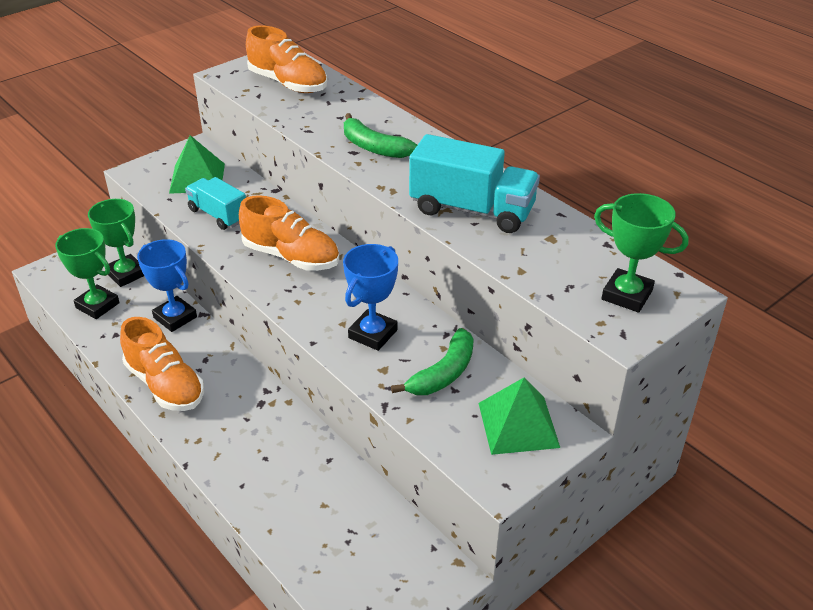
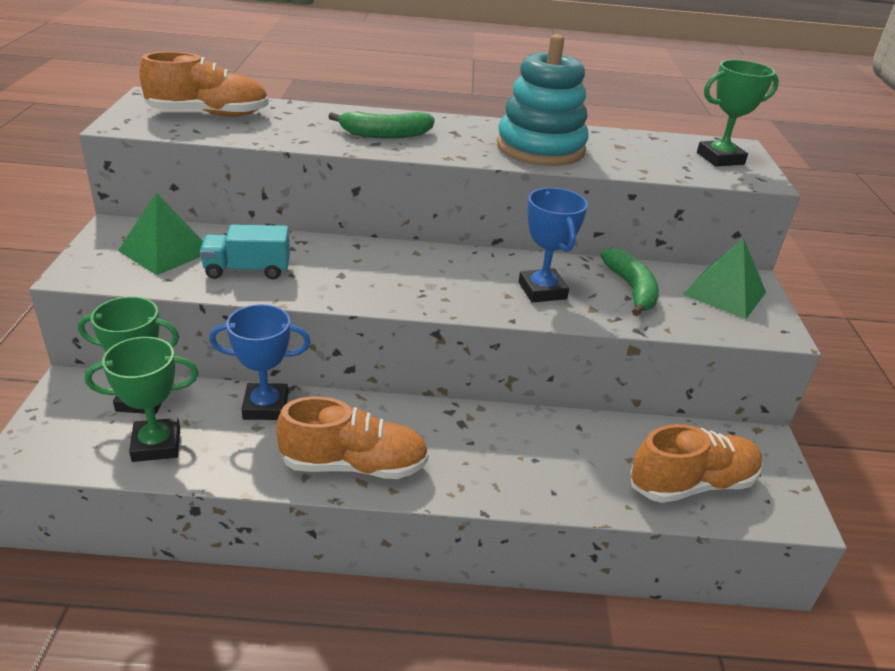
camera: 50 degrees left, 5 degrees down
orange shoe [239,195,339,271] -> orange shoe moved to [630,424,763,503]
turquoise truck [409,134,540,233] -> turquoise stacking toy [497,34,589,166]

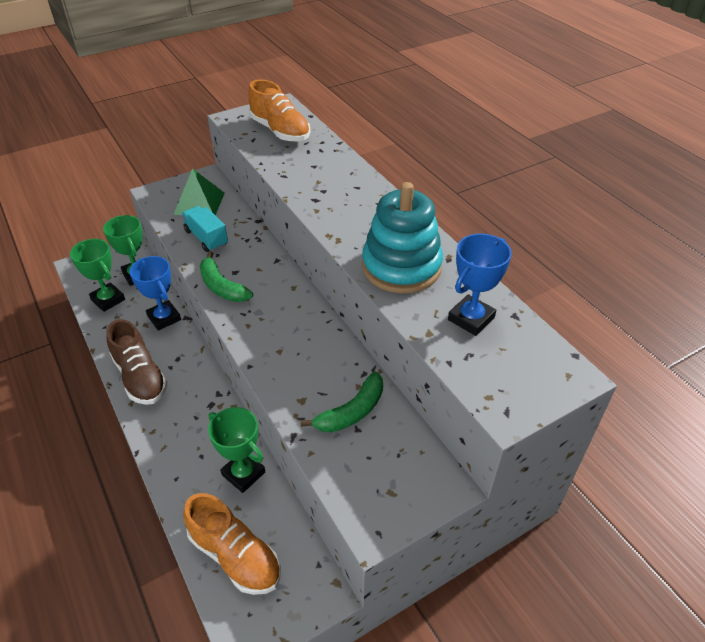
camera: 60 degrees right, 10 degrees up
orange shoe [276,396,429,479] -> brown shoe [106,319,168,405]
green banana [328,111,435,139] -> green banana moved to [200,251,253,302]
blue trophy [519,188,588,303] -> blue trophy moved to [448,233,512,336]
green pyramid [683,238,766,319] -> none
green trophy [697,60,779,166] -> green trophy moved to [208,407,265,493]

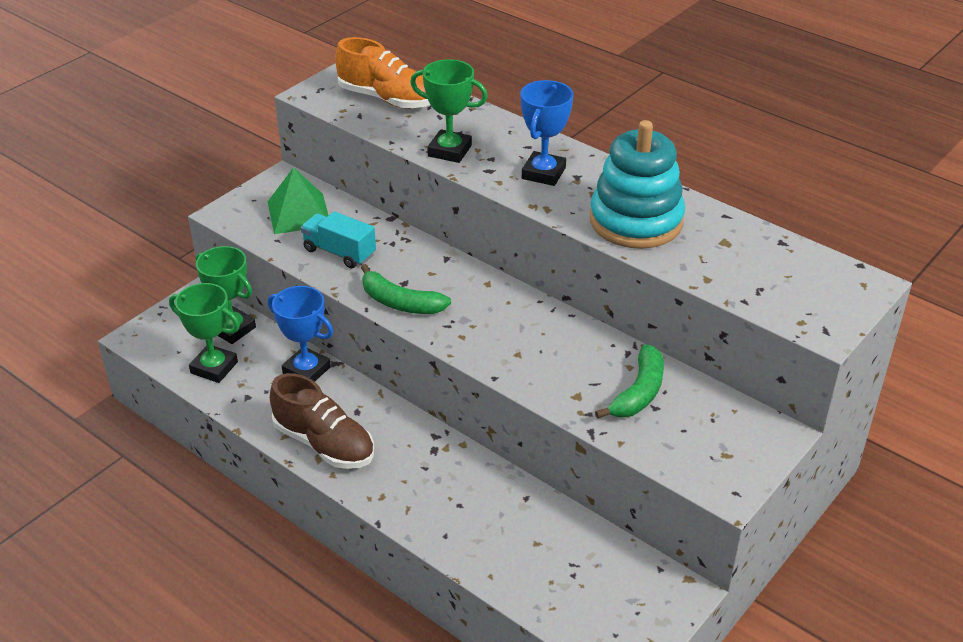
camera: 20 degrees left, 5 degrees down
orange shoe [183,493,281,595] -> none
green trophy [208,407,265,493] -> green trophy moved to [410,59,488,163]
blue trophy [448,233,512,336] -> blue trophy moved to [521,80,573,186]

